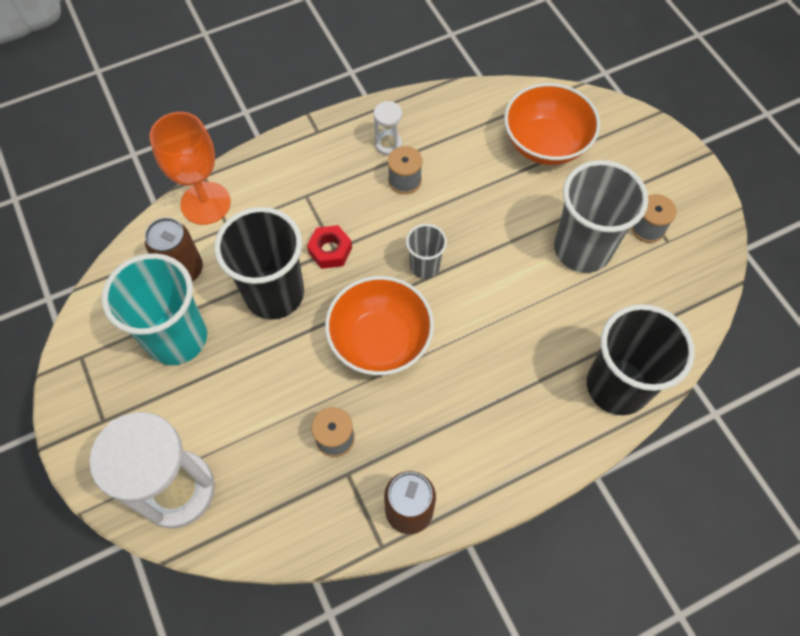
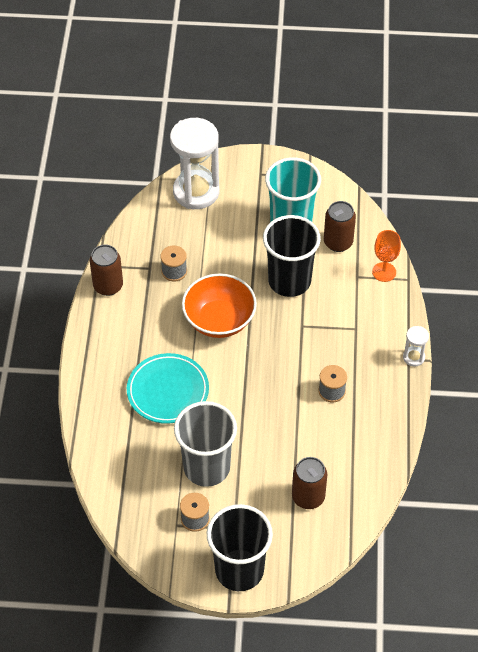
camera: 120 degrees right, 10 degrees down
orange goblet [149,112,231,225] -> orange goblet [372,230,401,282], size x0.64
red nut [307,225,352,269] -> none
white hourglass [374,101,402,155] -> white hourglass moved to [403,326,429,366]
grey cup [406,224,447,279] -> none
orange bowl [504,83,600,165] -> brown can [292,457,327,509]
black cup [587,304,695,415] -> black cup moved to [207,504,273,591]
none -> turquoise plate [127,353,209,424]

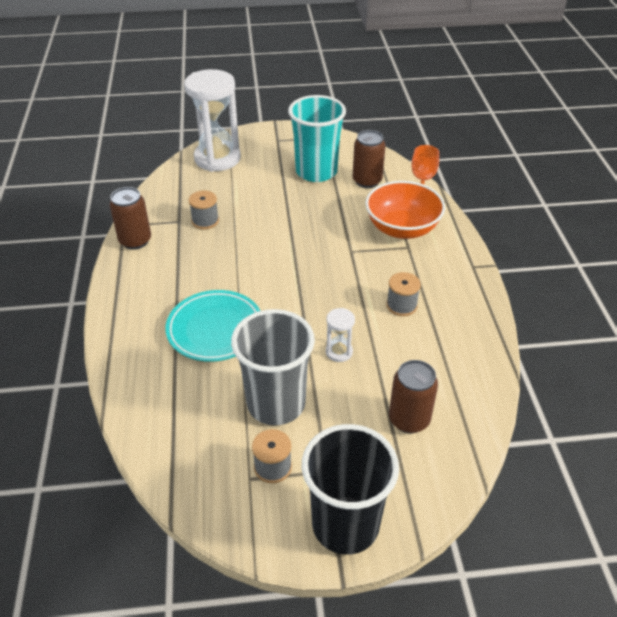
camera: 10 degrees left, 10 degrees down
orange bowl [182,273,257,338] -> orange bowl moved to [365,181,445,239]
black cup [263,215,321,297] -> none
white hourglass [403,326,429,366] -> white hourglass moved to [326,308,355,362]

